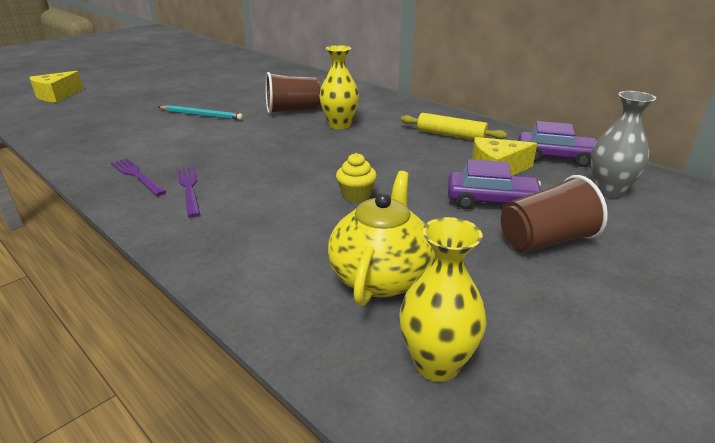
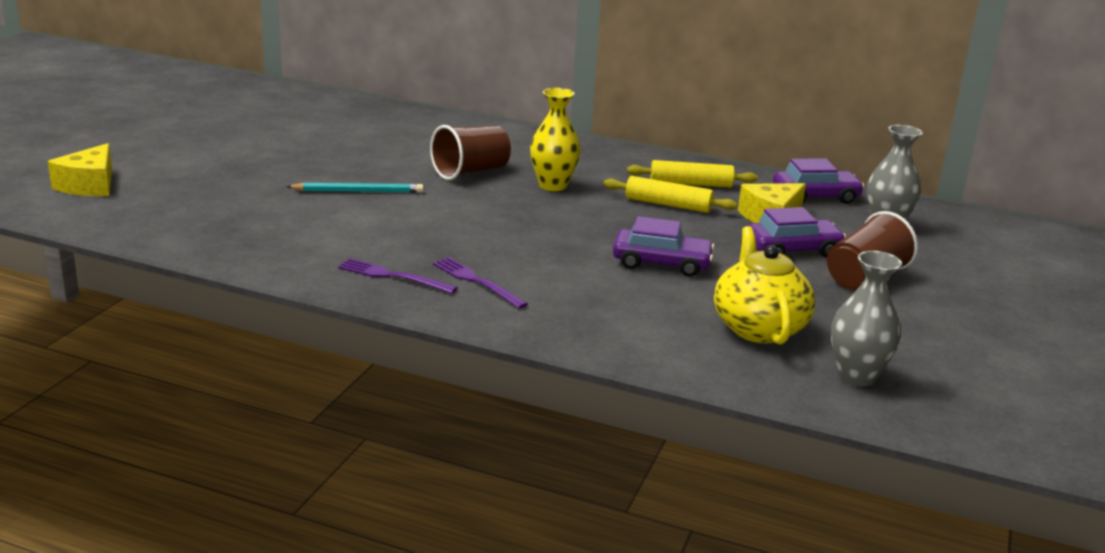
camera: 25 degrees left, 5 degrees down
yellow cupcake [336,153,377,203] -> purple car [613,216,715,277]
yellow vase [399,217,487,382] -> grey vase [831,251,902,386]
none -> yellow rolling pin [603,176,737,213]

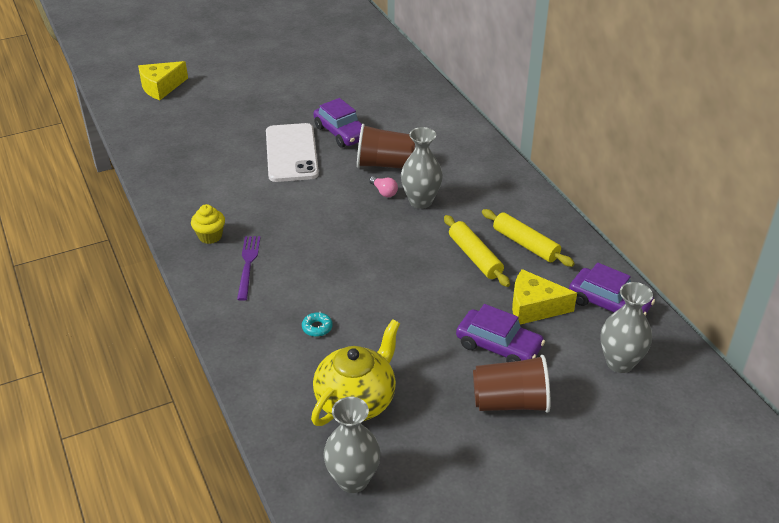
camera: 45 degrees right, 15 degrees up
turquoise pencil [286,183,424,193] -> white phone [266,123,319,182]
purple fork [338,258,458,294] -> yellow cupcake [191,204,225,244]
yellow vase [530,88,580,191] -> grey vase [401,127,443,209]
purple car [613,216,715,277] -> purple car moved to [313,98,362,148]
none -> turquoise donut [302,312,333,337]
none -> pink light bulb [369,176,398,197]

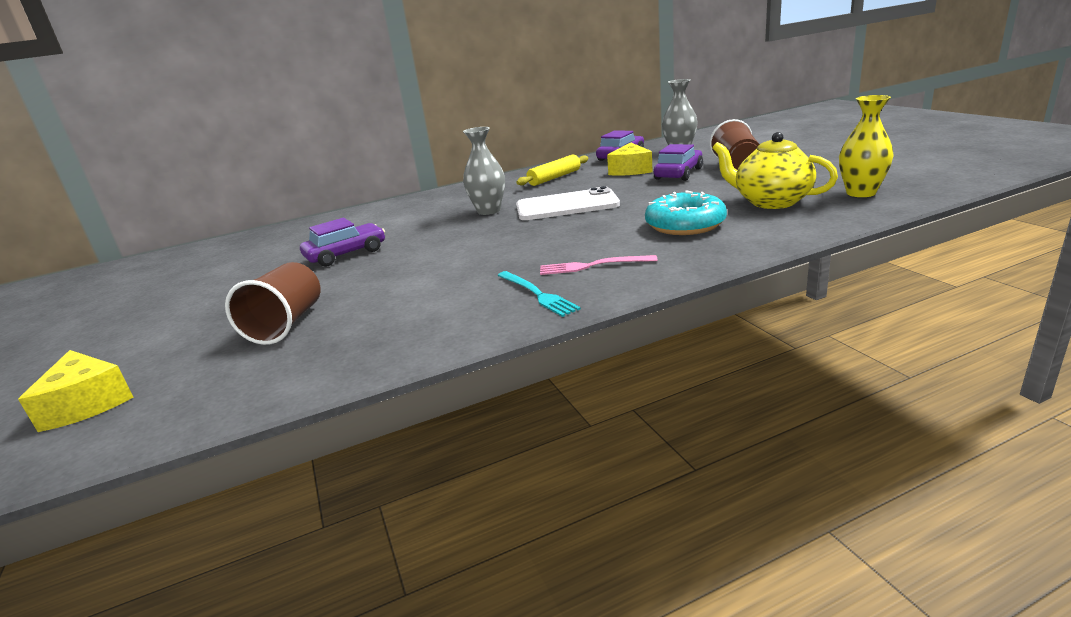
camera: 85 degrees left, 15 degrees down
yellow cupcake [191,204,225,244] -> turquoise fork [497,271,581,317]
purple fork [237,236,261,301] -> pink fork [540,255,658,275]
white phone [266,123,319,182] -> white phone moved to [516,186,620,220]
turquoise donut [302,312,333,337] -> turquoise donut [645,190,727,235], size x2.50
grey vase [323,397,381,493] -> yellow vase [839,95,894,197]
brown cup [357,124,415,169] -> brown cup moved to [225,262,320,345]
pink light bulb [369,176,398,197] -> none
yellow rolling pin [444,215,510,287] -> none

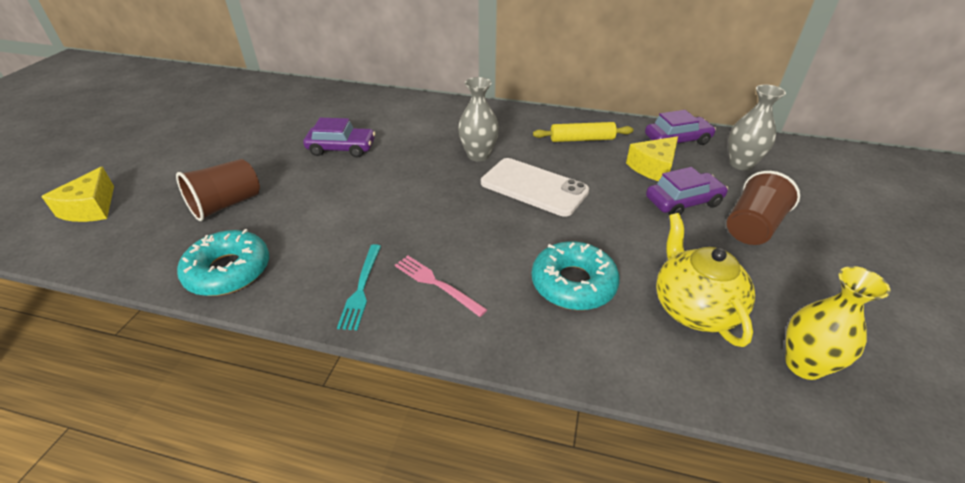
camera: 35 degrees right, 15 degrees up
none -> turquoise donut [177,229,269,296]

